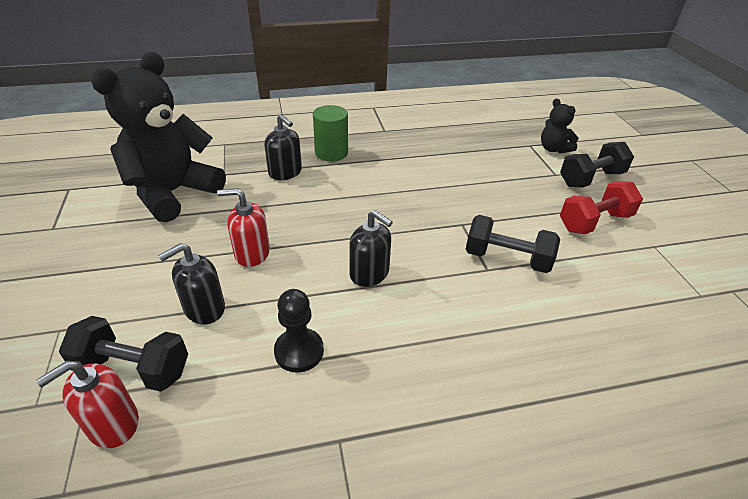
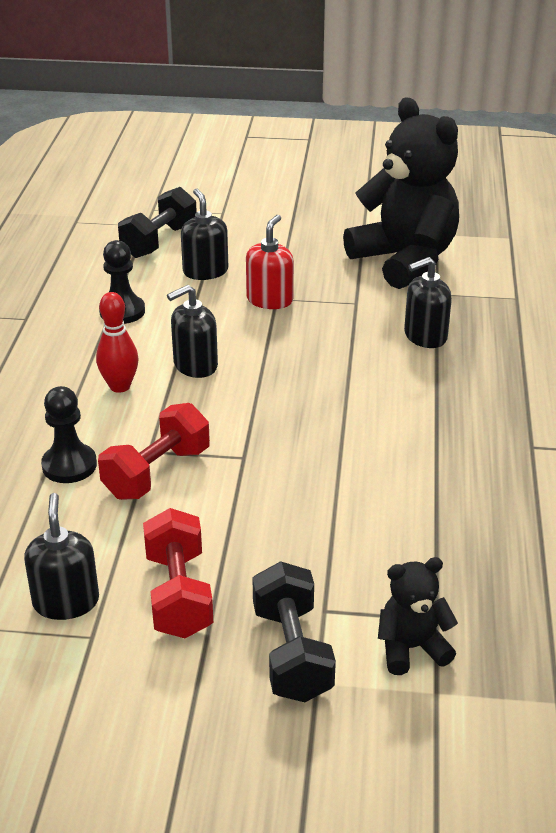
camera: 110 degrees right, 5 degrees down
red soap dispenser [36,361,139,448] -> none
green cylinder [313,105,348,161] -> none
black dumbbell [465,215,560,273] -> red dumbbell [98,403,210,500]
none -> black soap dispenser [24,493,99,620]
none -> black pawn [41,386,97,483]
none -> red bowling pin [96,292,139,393]

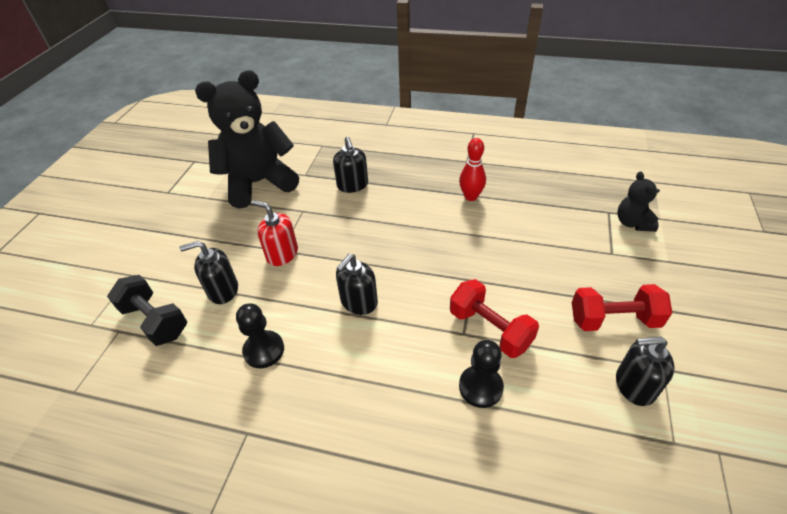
camera: 80 degrees left, 10 degrees up
red bowling pin [96,292,139,393] -> red bowling pin moved to [459,138,486,201]
black soap dispenser [167,285,218,378] -> black soap dispenser turned 60 degrees clockwise [336,254,378,315]
black dumbbell [253,561,336,702] -> none

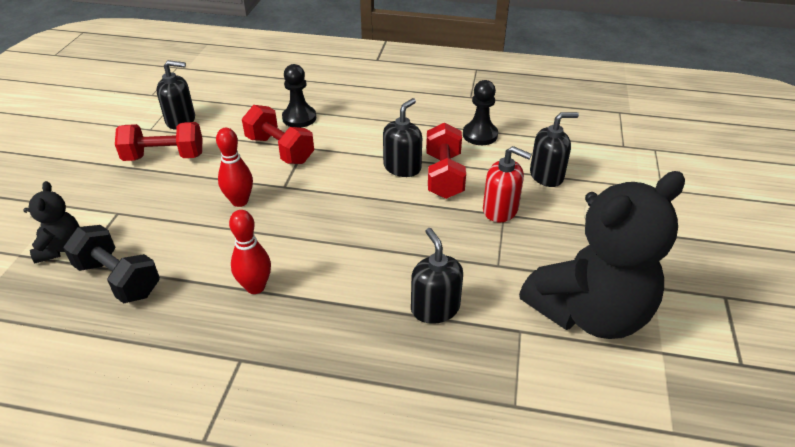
camera: 175 degrees right, 5 degrees down
black dumbbell [107,275,187,346] -> black dumbbell moved to [63,225,160,303]
none -> red bowling pin [216,128,253,207]
none -> red dumbbell [426,122,466,199]

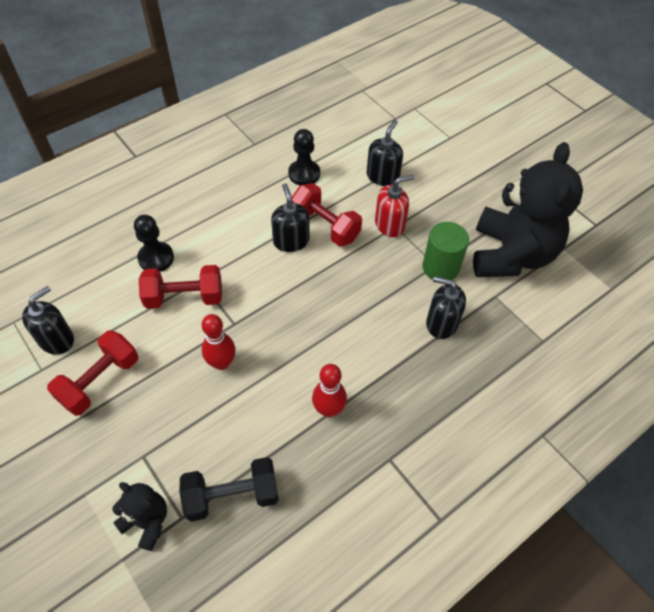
camera: 50 degrees left, 15 degrees up
none -> green cylinder [422,222,469,280]

